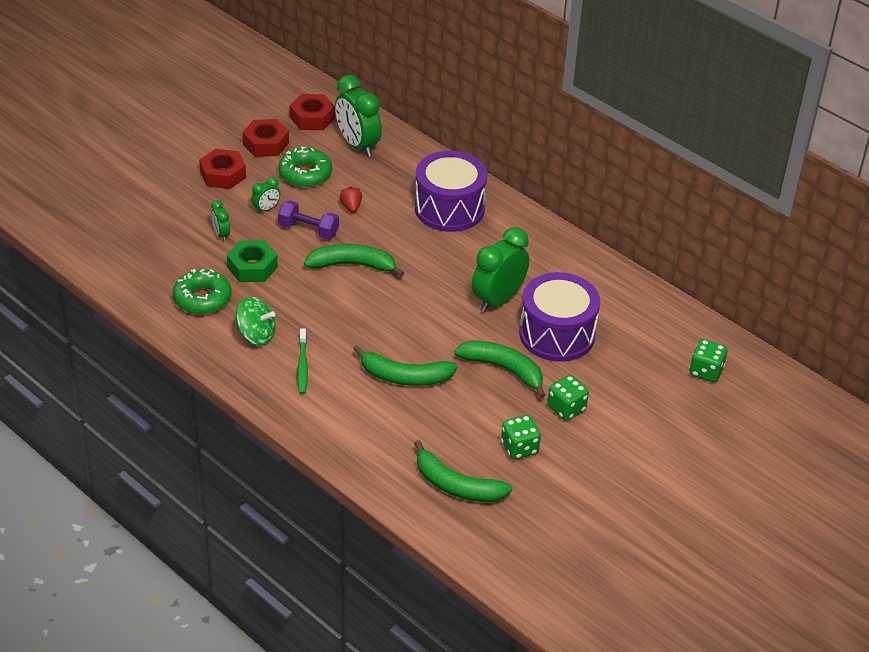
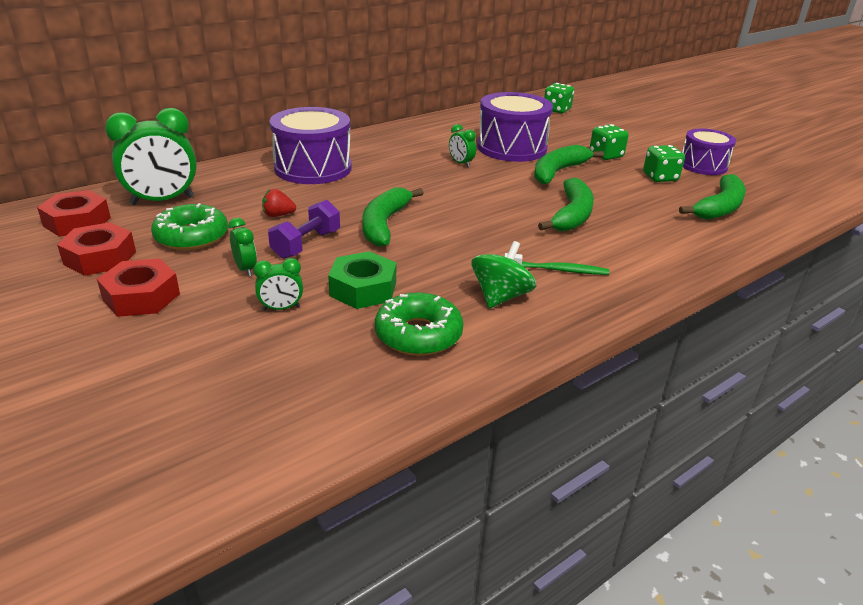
camera: 80 degrees left, 10 degrees down
green clock [472,227,529,313] -> green clock [449,124,476,167], size x0.48
none -> purple drum [682,129,736,175]

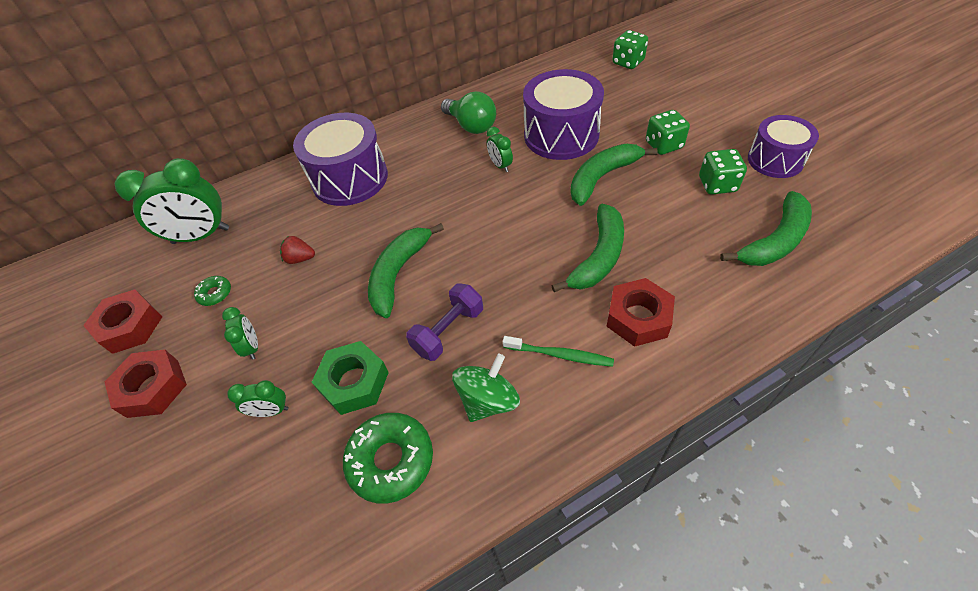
camera: 15 degrees right, 20 degrees up
red nut [37,190,111,237] -> red nut moved to [606,278,675,347]
green donut [151,203,228,250] -> green donut [194,276,231,306], size x0.51
purple dumbbell [268,200,340,259] -> purple dumbbell moved to [406,283,483,361]
none -> green light bulb [441,91,496,134]

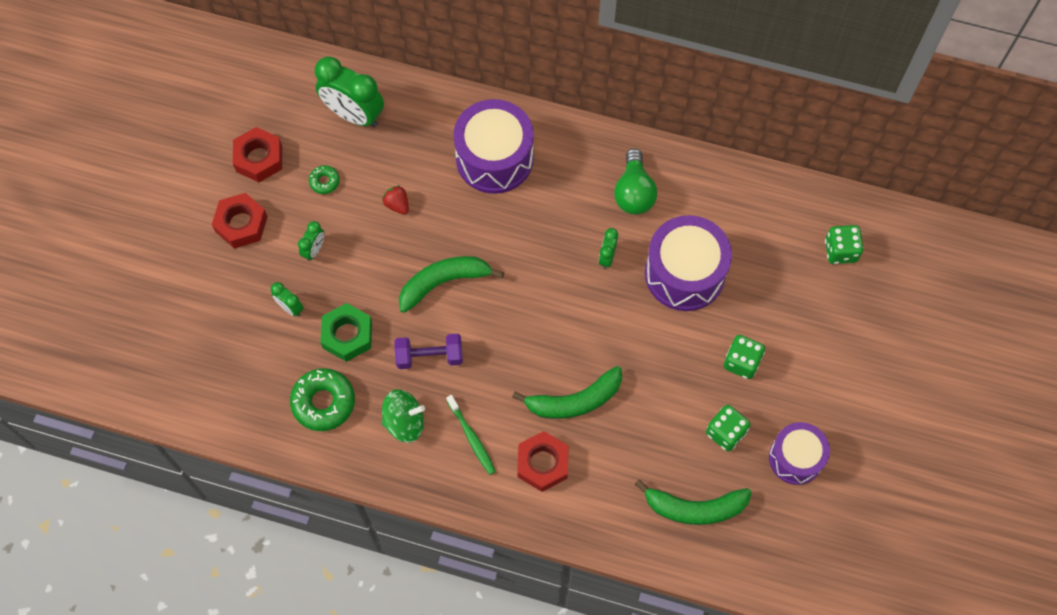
camera: 40 degrees right, 15 degrees up
green banana [570,144,658,206] -> none

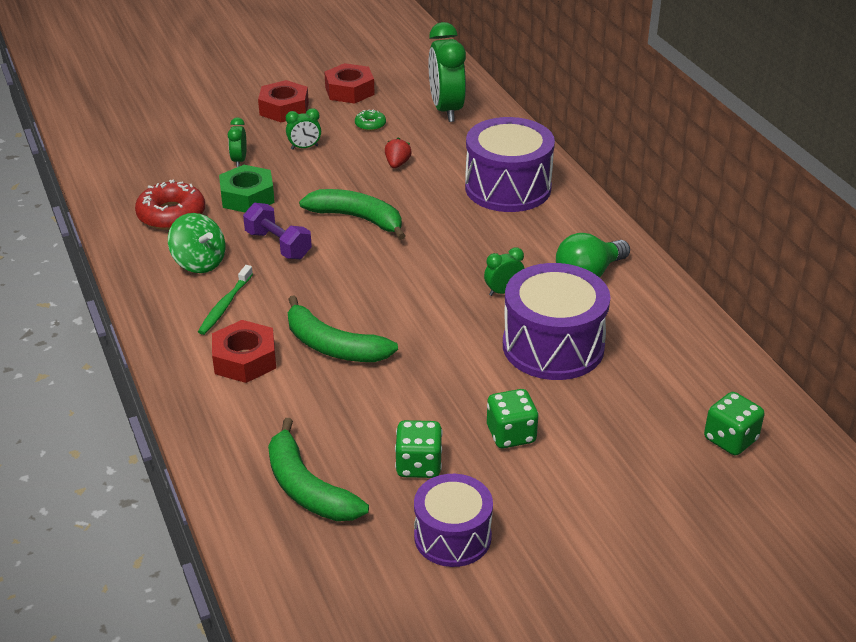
camera: 50 degrees right, 30 degrees down
green donut [290,368,355,431] -> red donut [135,180,205,230]

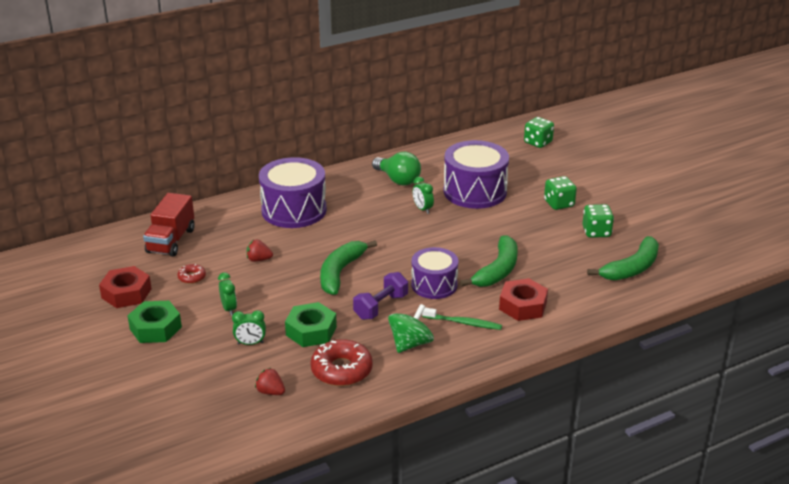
camera: 95 degrees left, 5 degrees down
red nut [258,80,309,122] -> green nut [127,301,182,343]
green donut [355,109,386,131] -> red donut [177,264,206,284]
purple drum [414,474,493,567] -> purple drum moved to [411,247,458,299]
green clock [428,22,466,122] -> red truck [143,193,195,257]
none -> red strawberry [255,368,285,395]

